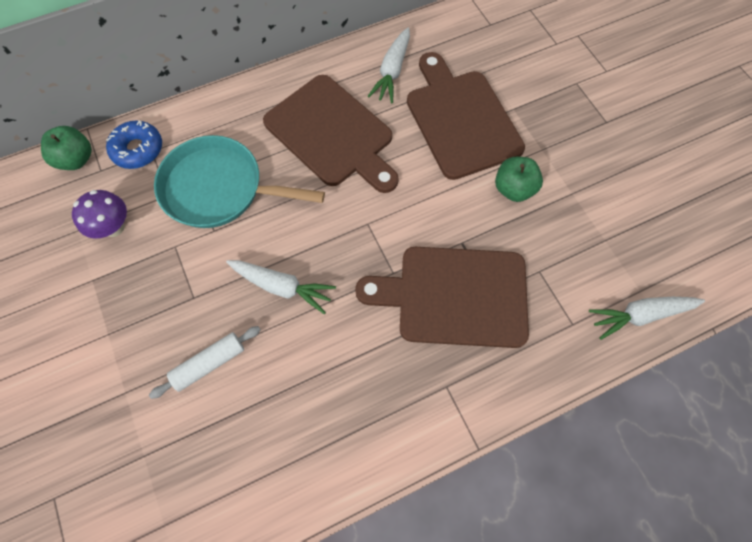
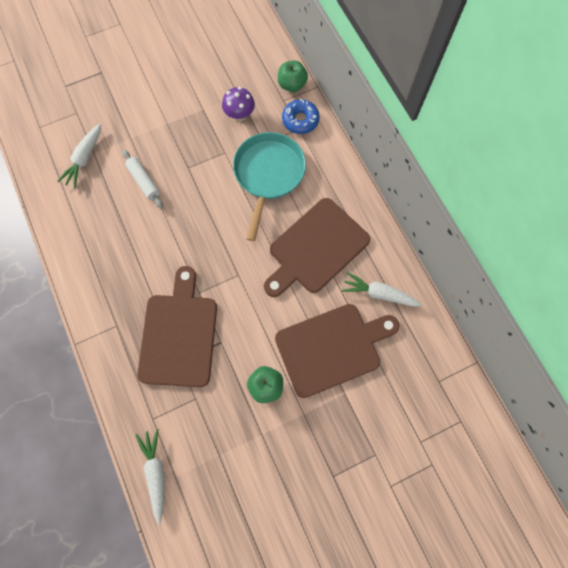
camera: 90 degrees right, 5 degrees up
white carrot [226,260,336,314] -> white carrot moved to [57,124,101,188]

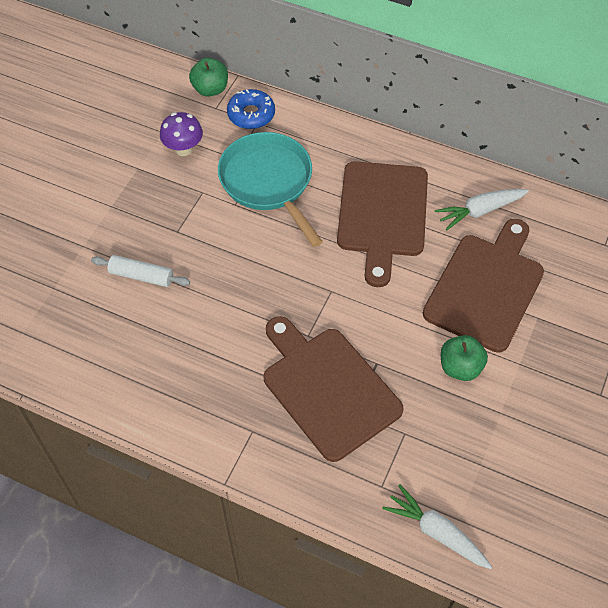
camera: 40 degrees left, 15 degrees down
white carrot [57,124,101,188] -> none

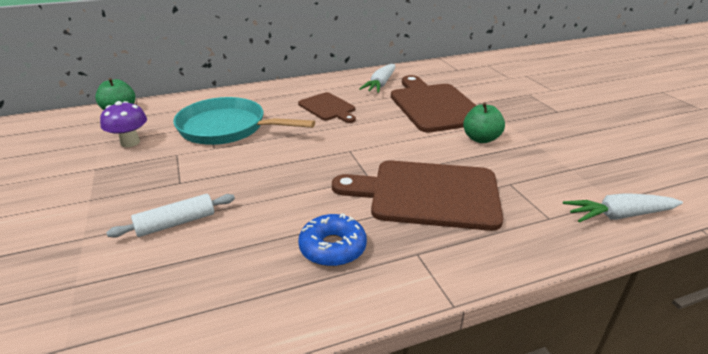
camera: 45 degrees left, 25 degrees down
blue donut [227,89,275,129] -> blue donut moved to [298,213,367,266]
brown cutting board [337,161,428,287] -> brown cutting board [298,92,356,123], size x0.56

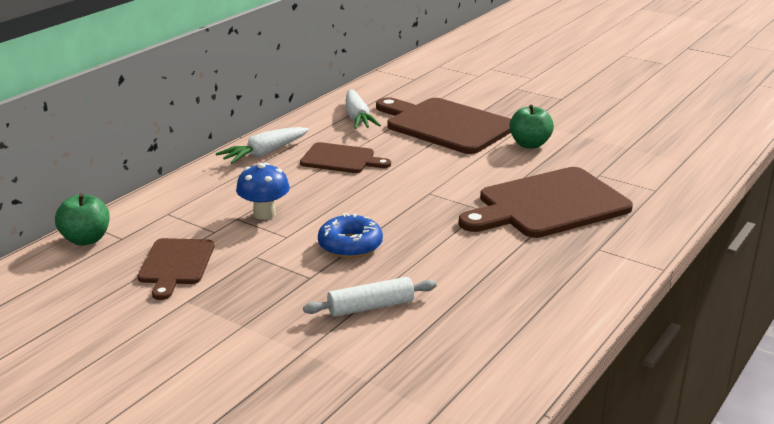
camera: 35 degrees left, 5 degrees down
purple mushroom [100,101,147,147] -> brown cutting board [138,238,214,300]
white rolling pin [106,194,235,238] -> white rolling pin turned 45 degrees clockwise [303,277,437,317]
turquoise pan [173,97,315,145] -> blue mushroom [236,163,290,220]
blue donut [298,213,367,266] -> blue donut moved to [318,213,383,258]
white carrot [563,193,683,223] -> white carrot moved to [216,127,309,164]

